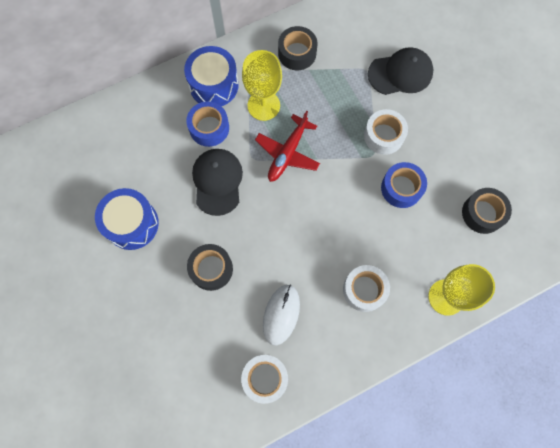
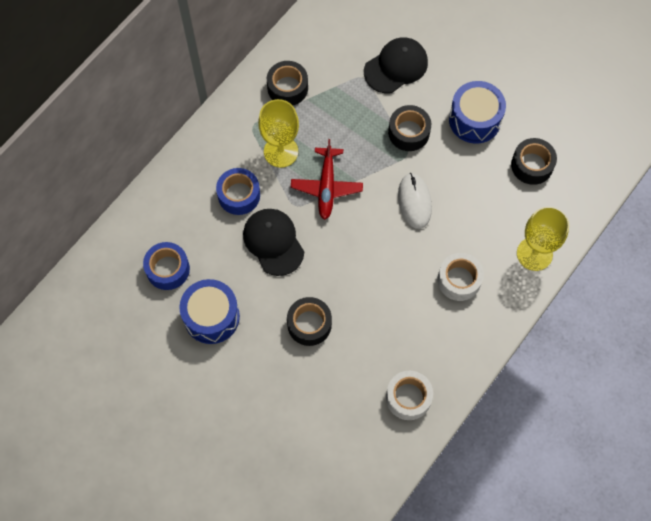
camera: 25 degrees left, 5 degrees down
blue drum [184,46,239,106] -> blue drum moved to [449,81,506,143]
white mouse [263,284,300,345] -> white mouse moved to [398,173,432,229]
white tape [364,109,408,155] -> black tape [388,105,431,151]
blue tape [381,162,427,208] -> blue tape moved to [143,242,190,290]

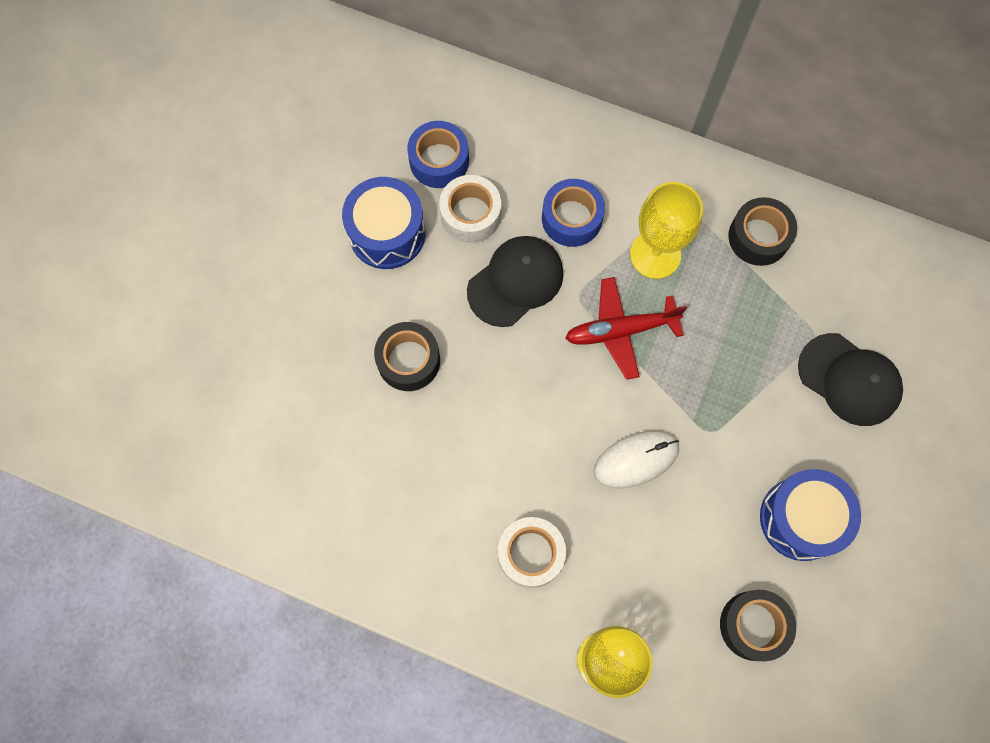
camera: 75 degrees right, 5 degrees up
white tape [386,371,433,420] -> white tape moved to [439,175,501,243]
black tape [388,105,431,151] -> none

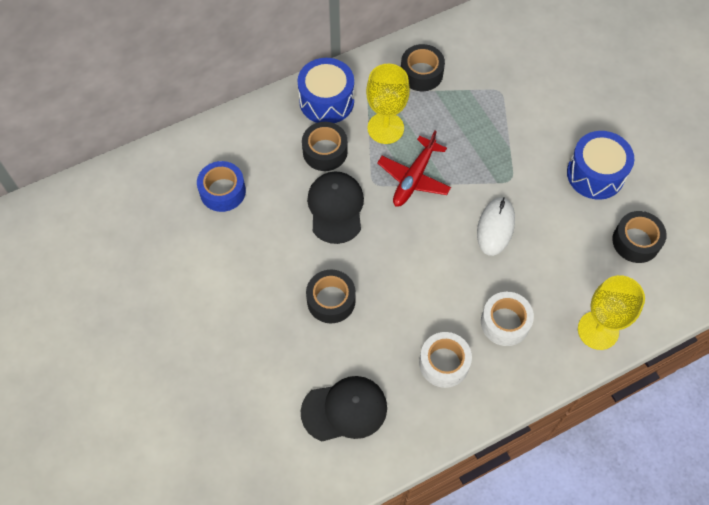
camera: 50 degrees left, 10 degrees down
blue drum [342,177,426,269] -> blue drum moved to [297,58,354,123]
white tape [439,175,501,243] -> white tape moved to [419,332,472,388]
blue tape [542,179,605,247] -> black tape [302,122,348,171]
black cap [798,333,903,426] -> black cap moved to [301,376,387,441]

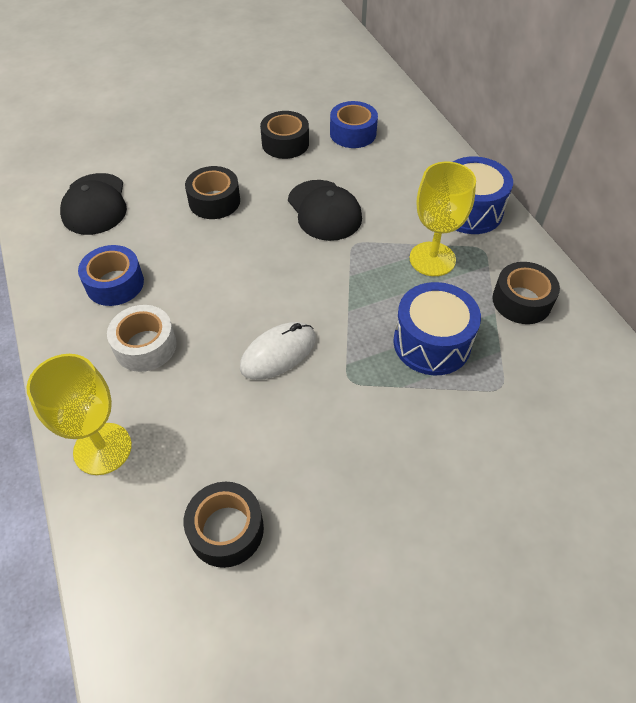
camera: 95 degrees right, 10 degrees down
black tape [302,122,348,171] -> black tape moved to [260,111,309,159]
black cap [307,171,364,244] -> black cap turned 60 degrees clockwise [288,180,362,241]
red plane [377,130,451,207] -> none
white tape [419,332,472,388] -> blue tape [78,245,144,306]
white mouse [477,197,515,256] -> white mouse turned 60 degrees counterclockwise [240,322,316,380]
blue drum [567,131,634,200] -> blue drum moved to [393,282,481,375]

